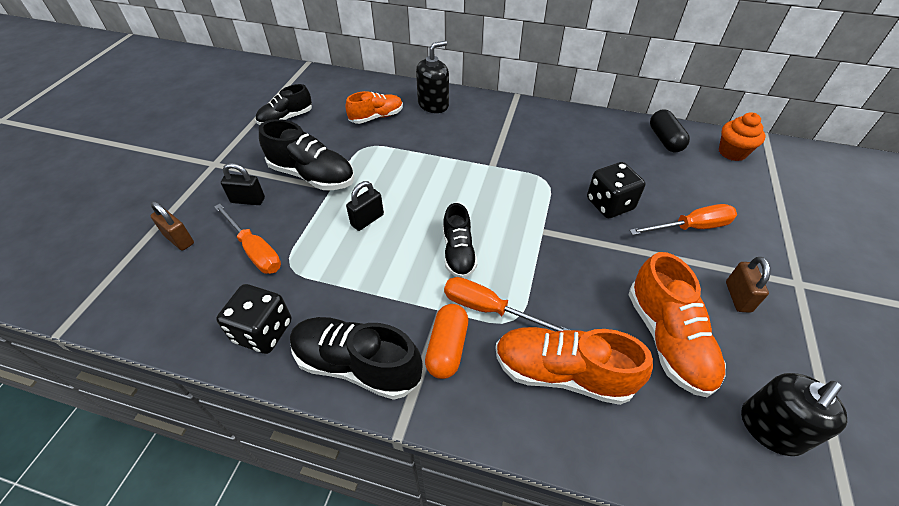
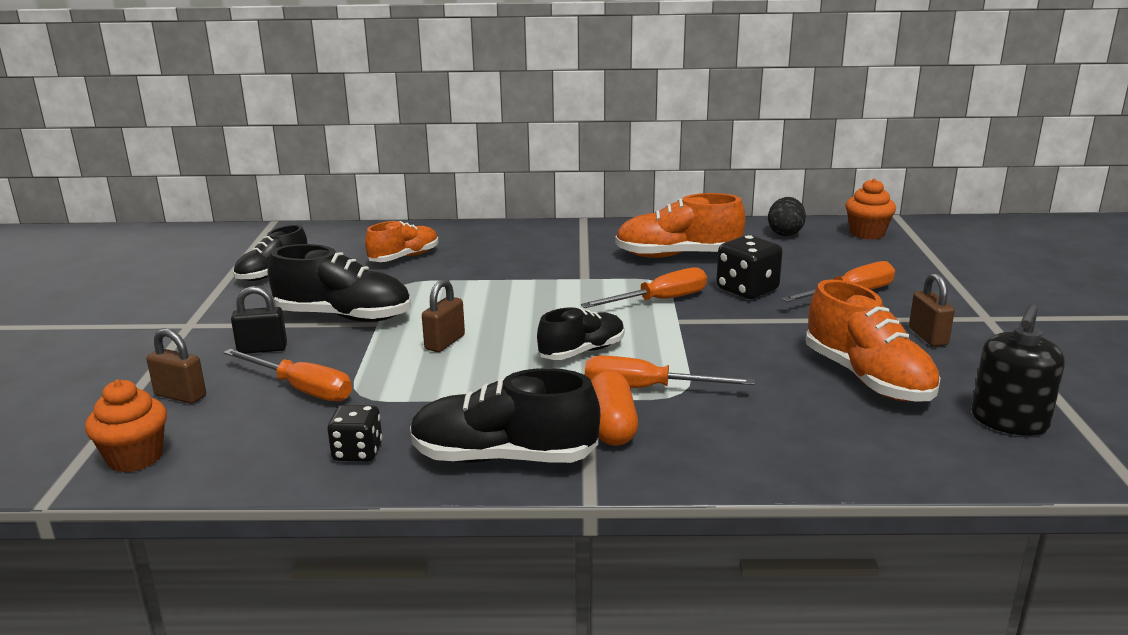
camera: 15 degrees left, 25 degrees down
black dice [216,284,292,354] -> black dice [328,405,382,462], size x0.66
black padlock [346,181,384,231] -> brown padlock [422,279,465,352]
black soap dispenser [416,41,449,113] -> none
black shoe [443,203,477,278] -> black shoe turned 105 degrees counterclockwise [537,307,625,360]
orange shoe [495,327,653,405] -> orange shoe moved to [615,193,745,258]
black capsule [650,109,690,152] -> black egg [768,197,806,236]
none -> orange cupcake [85,379,167,472]
none -> orange screwdriver [581,267,707,308]

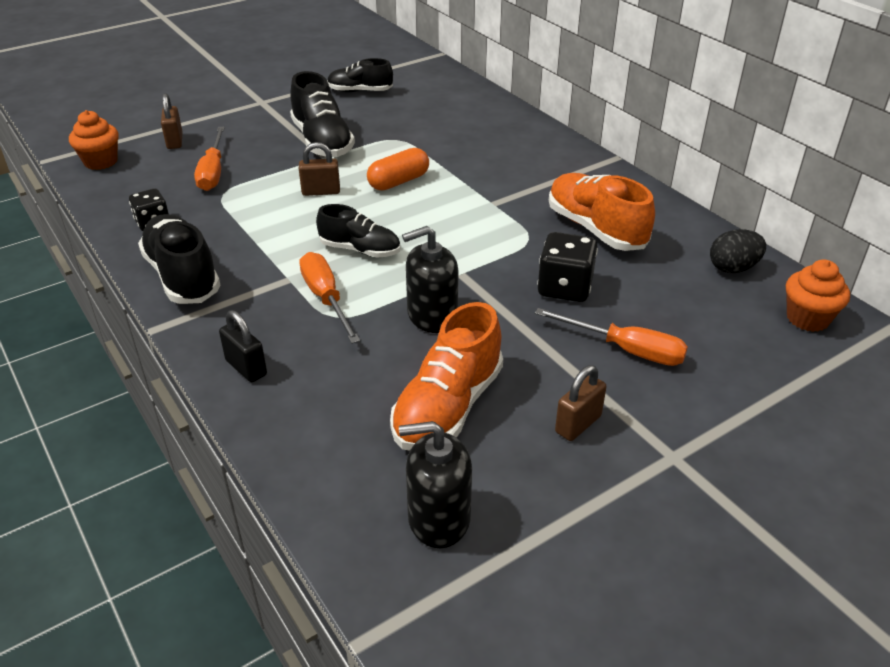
camera: 55 degrees right, 15 degrees up
black padlock [231,286,287,354] -> black padlock moved to [219,310,267,382]
orange shoe [365,221,439,262] -> none
orange screwdriver [581,267,707,308] -> none
orange capsule [591,371,638,446] -> orange capsule moved to [367,148,429,190]
none -> black soap dispenser [402,226,459,333]

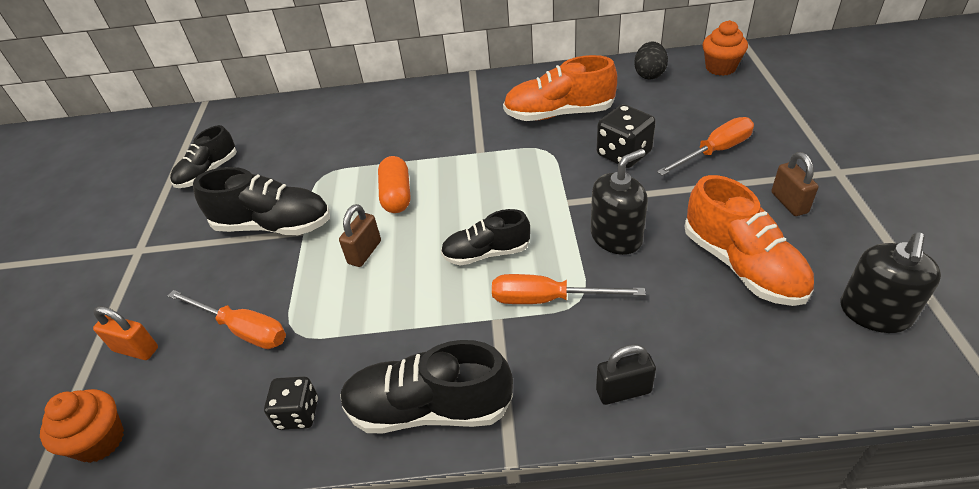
camera: 55 degrees left, 5 degrees up
brown padlock [161,93,183,149] -> orange padlock [93,306,158,360]
black shoe [316,204,400,258] -> black shoe turned 150 degrees counterclockwise [441,209,530,266]
black soap dispenser [402,226,459,333] -> black soap dispenser turned 135 degrees counterclockwise [591,149,648,255]

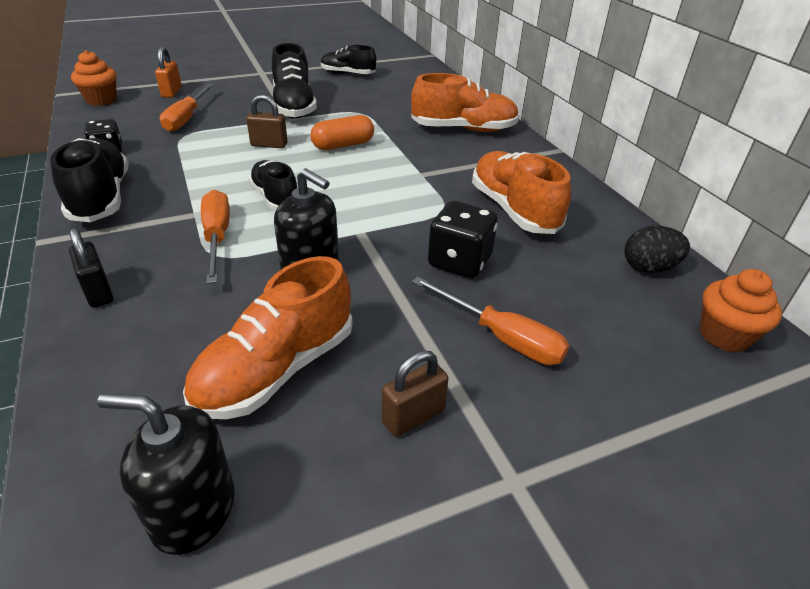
camera: 65 degrees right, 5 degrees down
none -> orange shoe [411,73,519,132]

